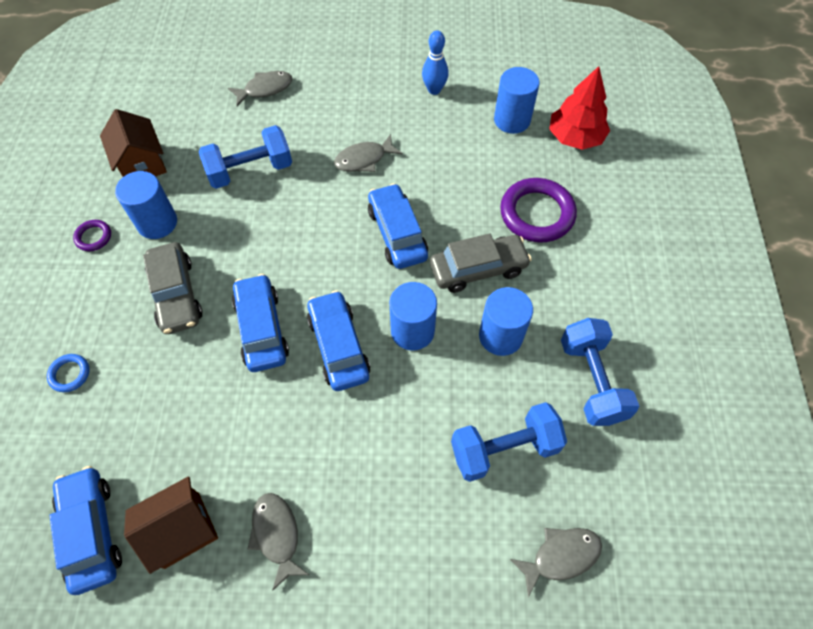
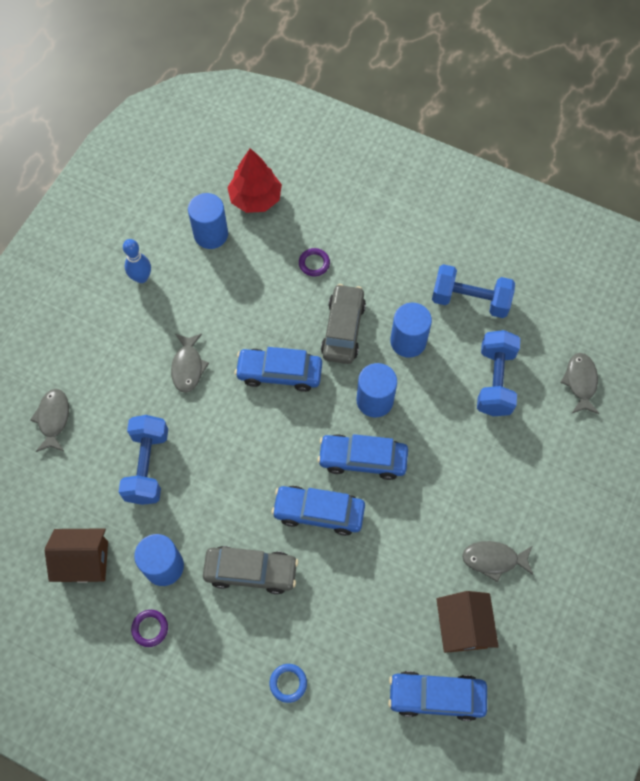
camera: 65 degrees left, 5 degrees up
purple ring [500,178,577,242] -> purple ring [299,248,330,276], size x0.48

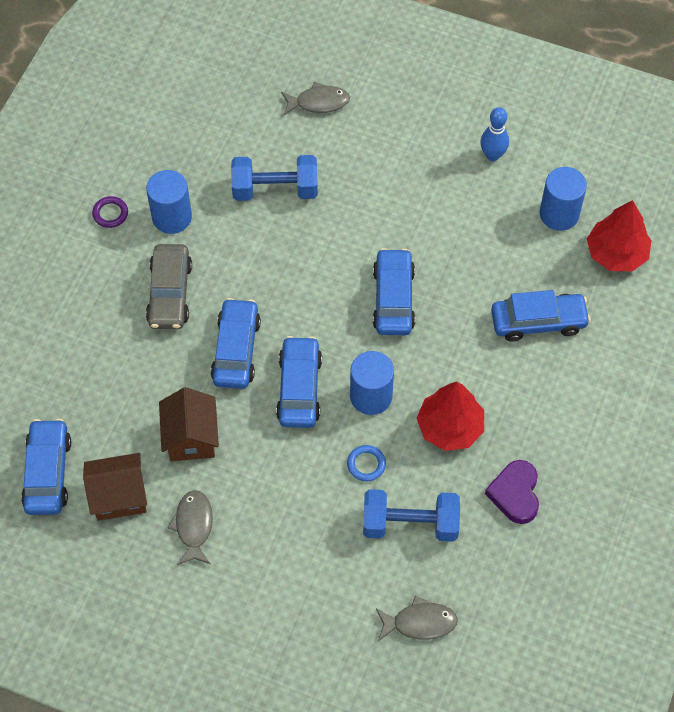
camera: 85 degrees right, 5 degrees down
brown house [45,528,108,583] -> brown house moved to [159,387,219,461]
grey fish [171,334,209,393] -> none
blue ring [270,664,307,703] -> blue ring moved to [347,445,386,481]
purple ring [299,248,330,276] -> blue car [491,290,591,341]
grey car [321,284,366,364] -> none
blue cylinder [390,303,432,358] -> red tree [416,382,484,451]
blue dumbbell [432,264,515,318] -> purple heart [485,460,539,524]

